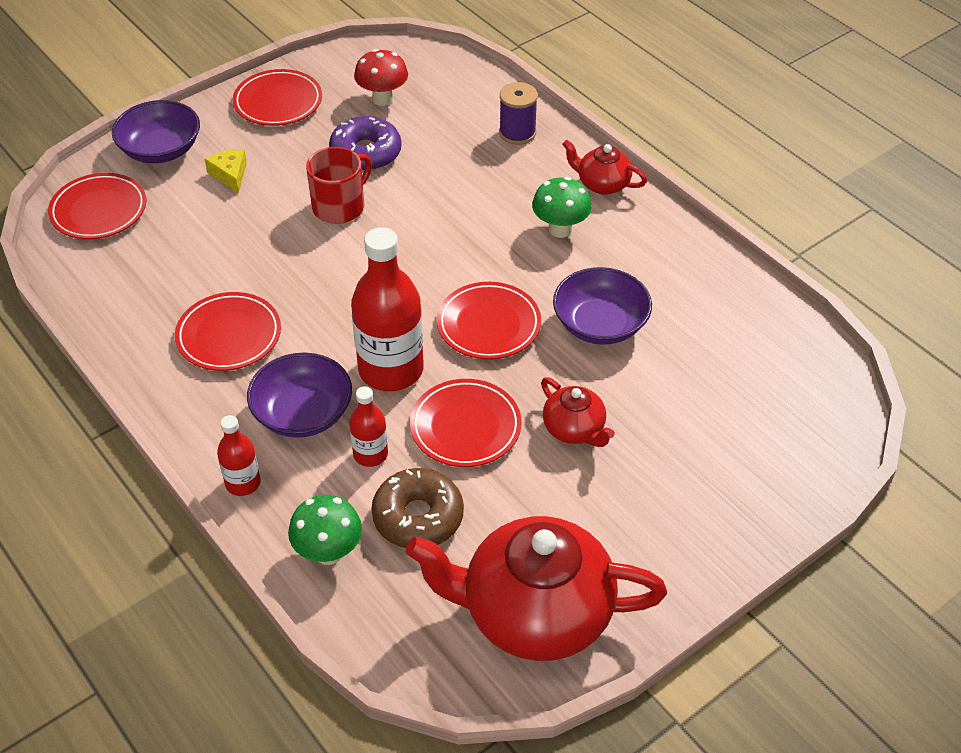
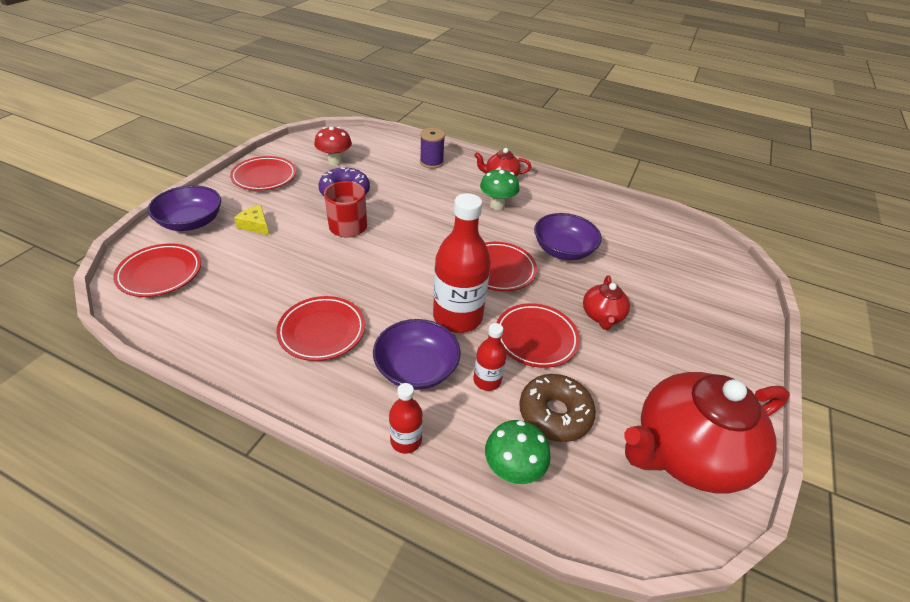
camera: 30 degrees left, 5 degrees down
red teapot [541,377,615,447] -> red teapot turned 75 degrees clockwise [583,275,630,330]

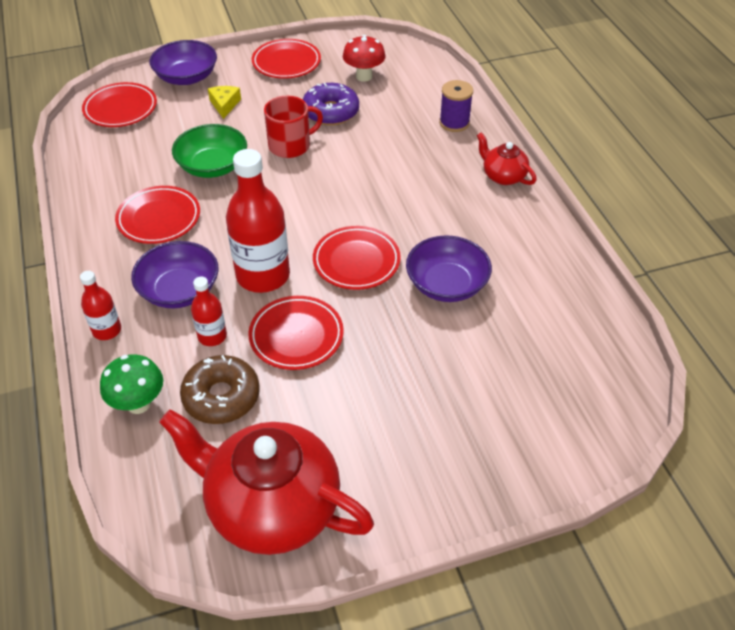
camera: 50 degrees right, 5 degrees up
green mushroom [480,168,520,210] -> none
red teapot [583,275,630,330] -> none
none -> green bowl [172,124,247,178]

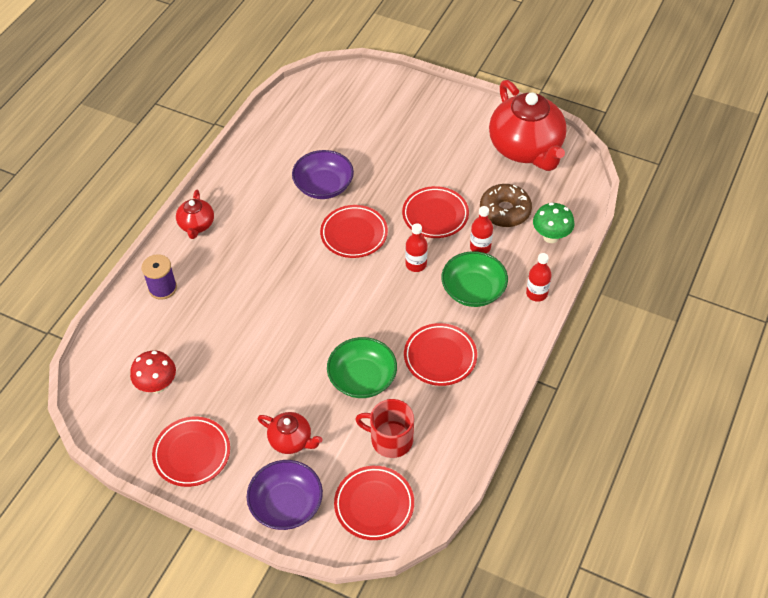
camera: 135 degrees left, 5 degrees up
purple bowl [131,241,218,308] -> green bowl [441,251,508,307]
yellow cheese [208,86,241,119] -> red teapot [258,412,323,454]
red bottle [226,149,290,293] -> red bottle [405,224,428,272], size x0.51
red mug [264,96,323,158] -> red mug moved to [355,399,414,458]
purple donut [303,83,359,125] -> none

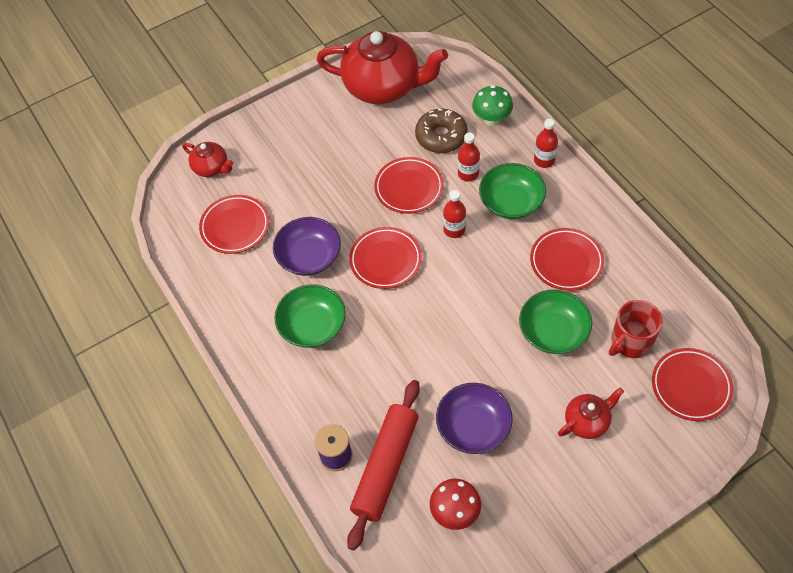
camera: 55 degrees left, 5 degrees up
red plate [152,417,230,487] -> red plate moved to [199,195,269,254]
red teapot [176,190,214,239] -> red teapot moved to [182,142,233,177]
purple bowl [247,460,323,530] -> purple bowl moved to [436,383,513,454]
none -> green bowl [274,284,346,348]
none -> red rolling pin [347,380,420,551]

